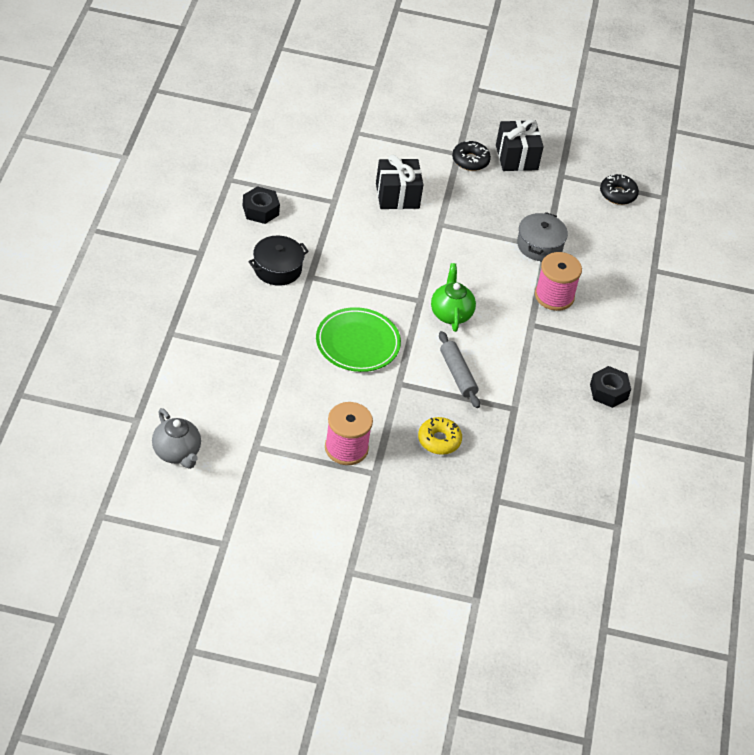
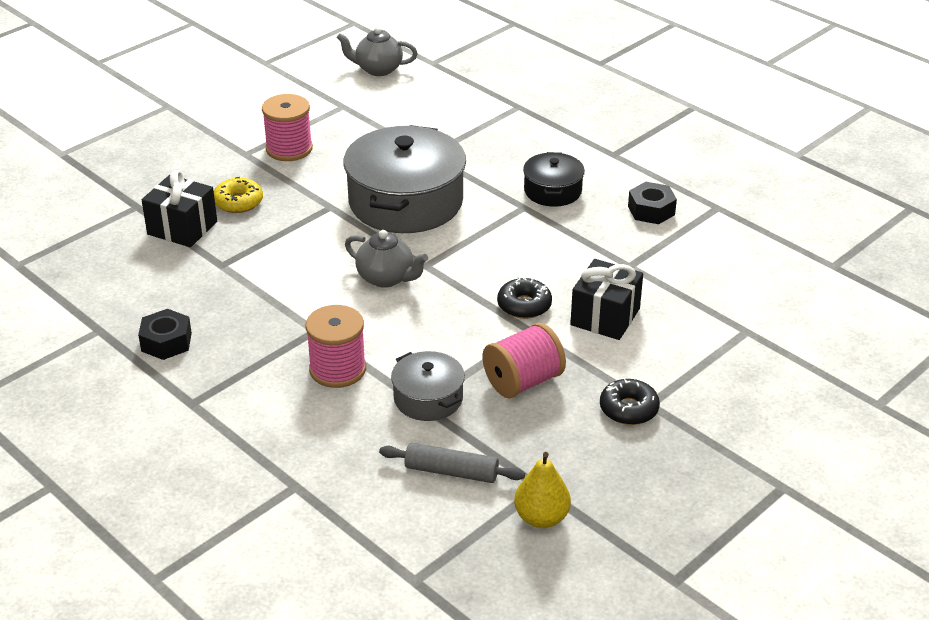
camera: 130 degrees right, 10 degrees down
green plate [316,307,401,372] -> grey pot [343,125,466,233]
green teapot [431,263,476,332] -> grey teapot [345,230,428,288]
grey rolling pin [439,331,480,408] -> grey rolling pin moved to [379,443,525,483]
black gift [496,120,544,171] -> black gift moved to [142,170,217,247]
black donut [600,174,639,205] -> black donut moved to [497,277,552,319]
none -> pink spool [483,323,566,398]
none -> yellow pear [514,452,571,528]

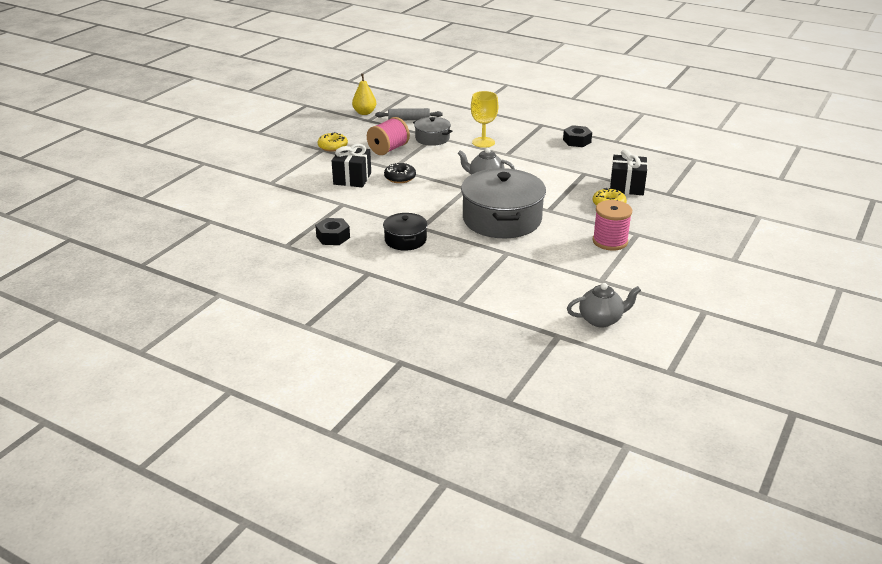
camera: 165 degrees right, 5 degrees down
pink spool [306,305,366,388] -> yellow goblet [471,91,498,148]
black donut [600,379,660,425] -> yellow donut [318,132,348,152]

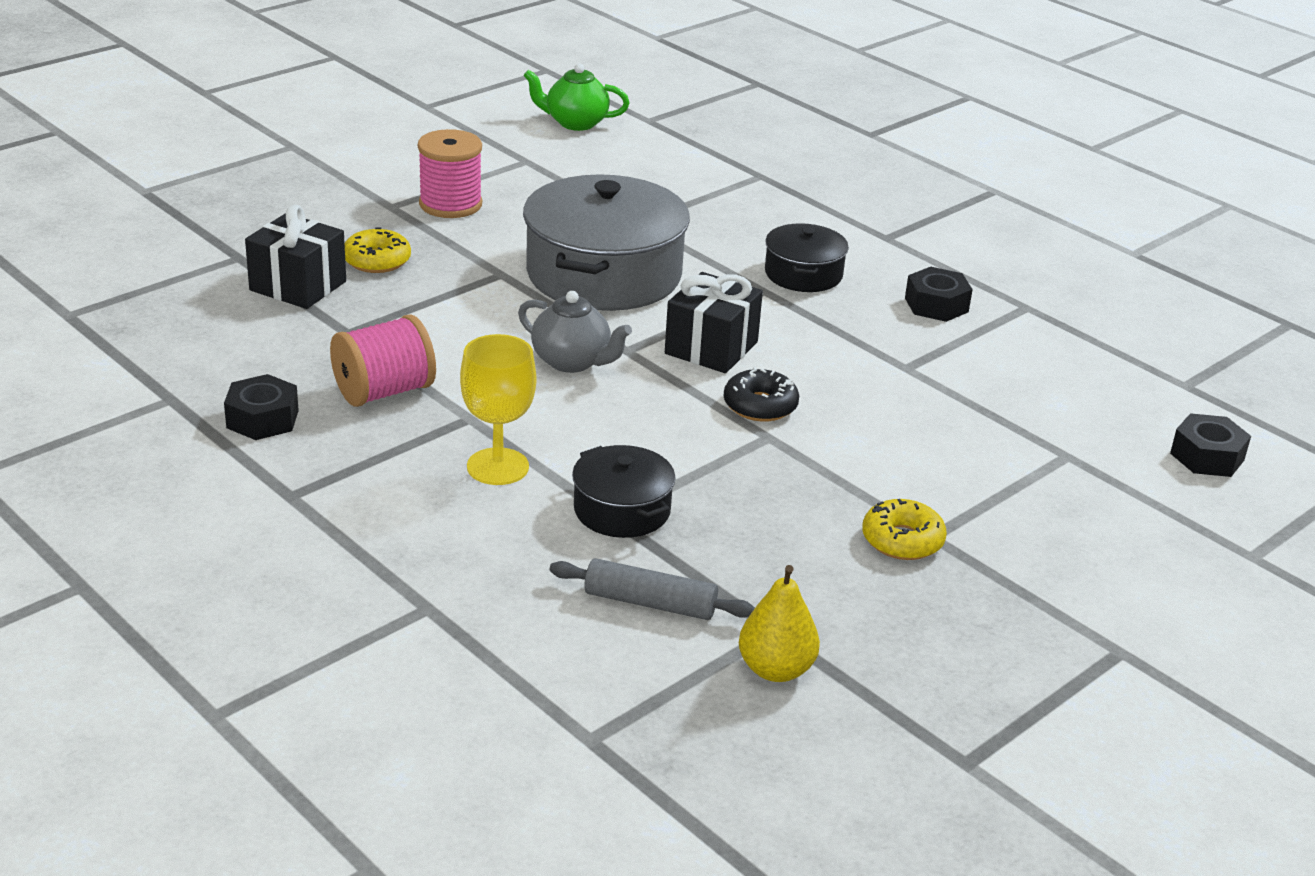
camera: 165 degrees left, 0 degrees up
black gift [332,144,371,187] -> black gift moved to [665,272,763,373]
pink spool [367,117,410,155] -> pink spool moved to [330,314,436,407]
grey pot [413,117,453,146] -> black pot [572,445,676,538]
grey teapot [567,283,641,328] -> green teapot [523,63,630,131]
none -> black nut [1170,413,1251,477]

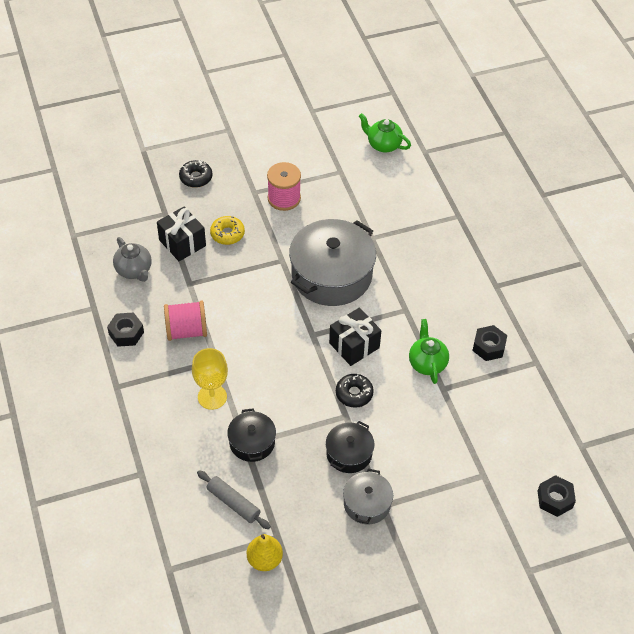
camera: 25 degrees right, 20 degrees up
grey teapot [518,291,632,373] -> grey teapot moved to [113,237,152,282]
black pot [765,223,849,292] -> black pot moved to [326,421,374,473]
yellow donut [862,499,947,560] -> grey pot [343,468,393,525]
none -> black donut [179,160,212,188]
none -> green teapot [409,319,449,384]

